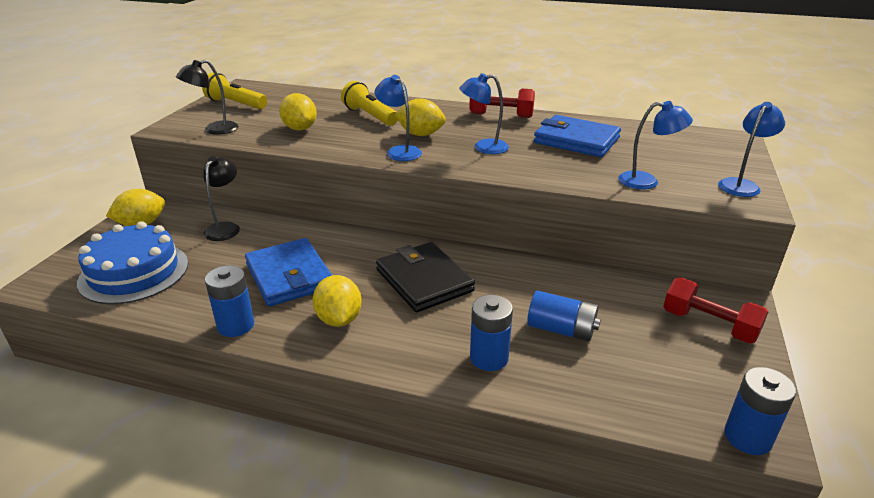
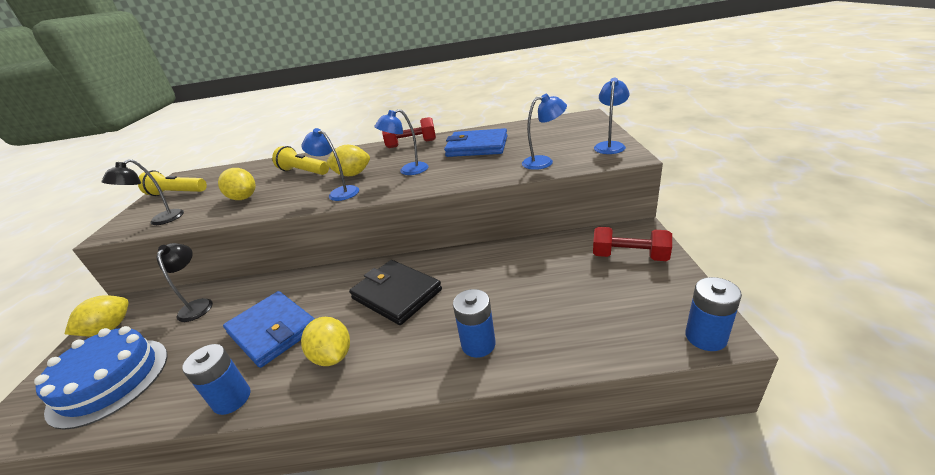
camera: 15 degrees left, 0 degrees up
blue battery [527,291,601,341] -> none

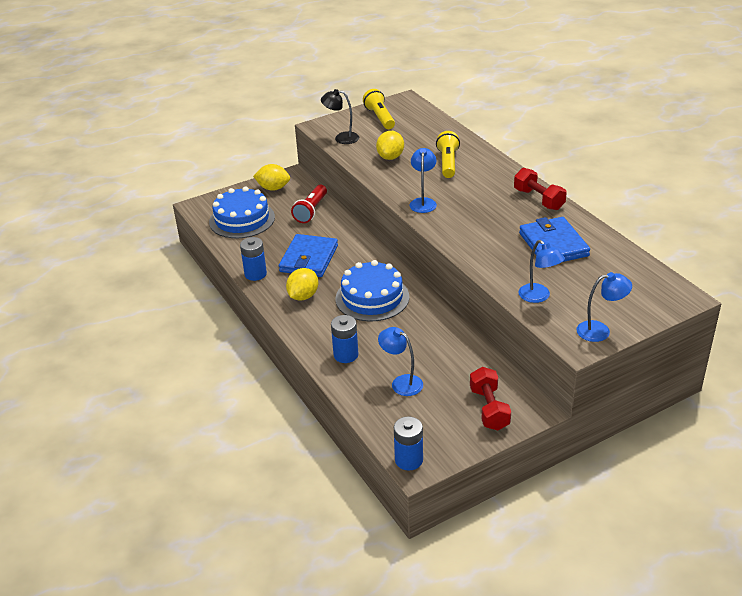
camera: 60 degrees right, 5 degrees up
black lamp [157,243,213,322] -> red flashlight [291,185,327,223]
yellow lemon [326,145,370,176] -> none
black wallet [349,260,442,325] -> blue cake [336,260,409,322]
blue lamp [374,109,428,175] -> blue lamp moved to [378,327,423,396]

